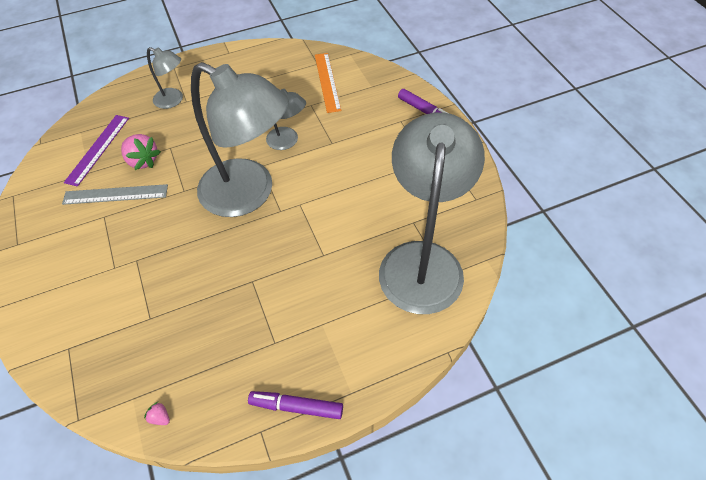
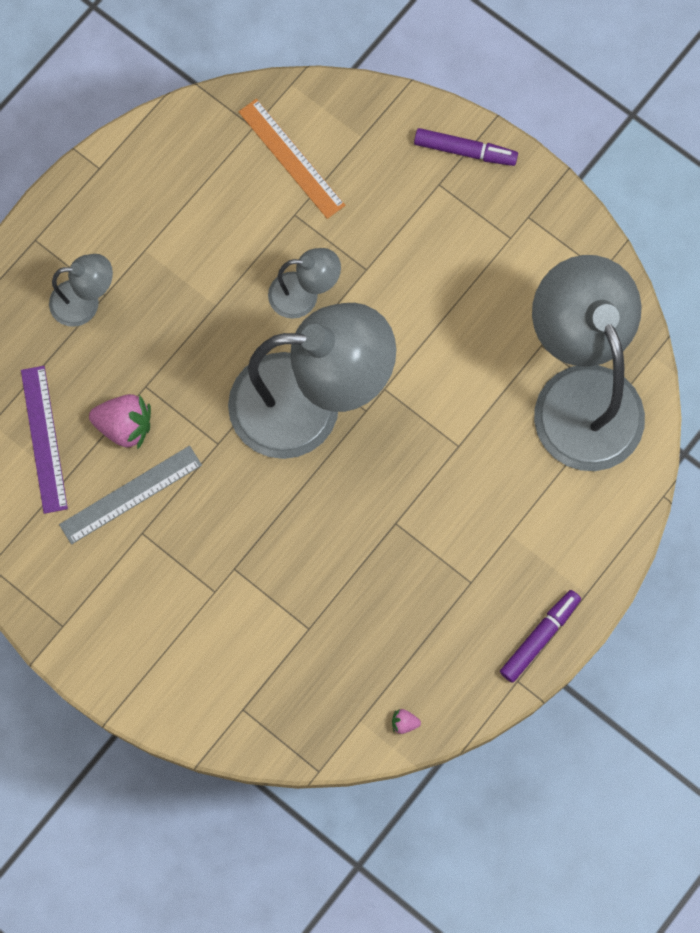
camera: 30 degrees left, 20 degrees up
purple marker [248,391,343,419] -> purple marker turned 150 degrees clockwise [500,590,581,683]

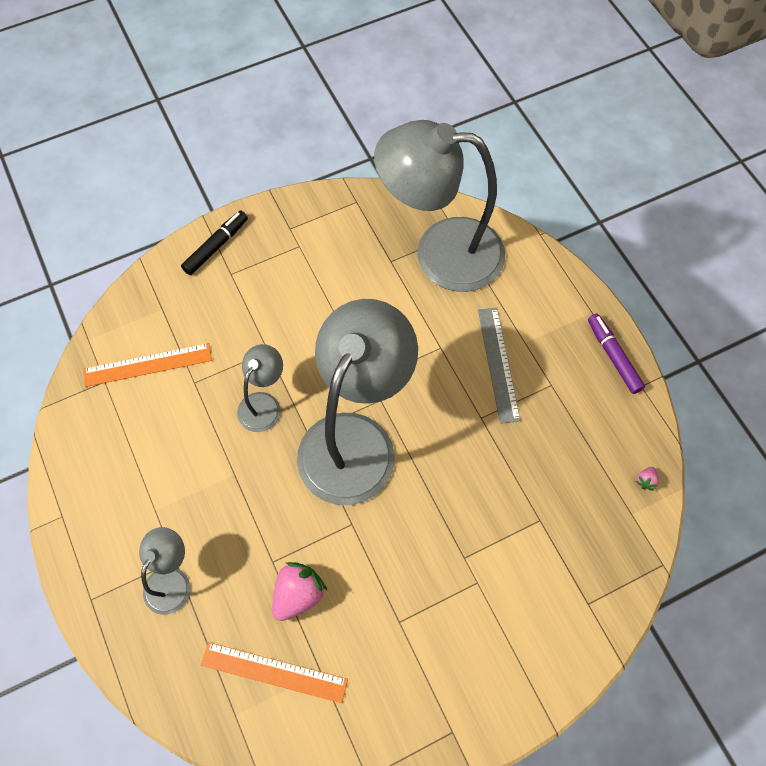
camera: 65 degrees left, 10 degrees down
purple ruler [21,366,68,514] -> orange ruler [201,642,348,703]
grey ruler [59,446,202,545] -> grey ruler moved to [478,307,521,424]
purple marker [414,128,518,166] -> black marker [181,210,248,275]

